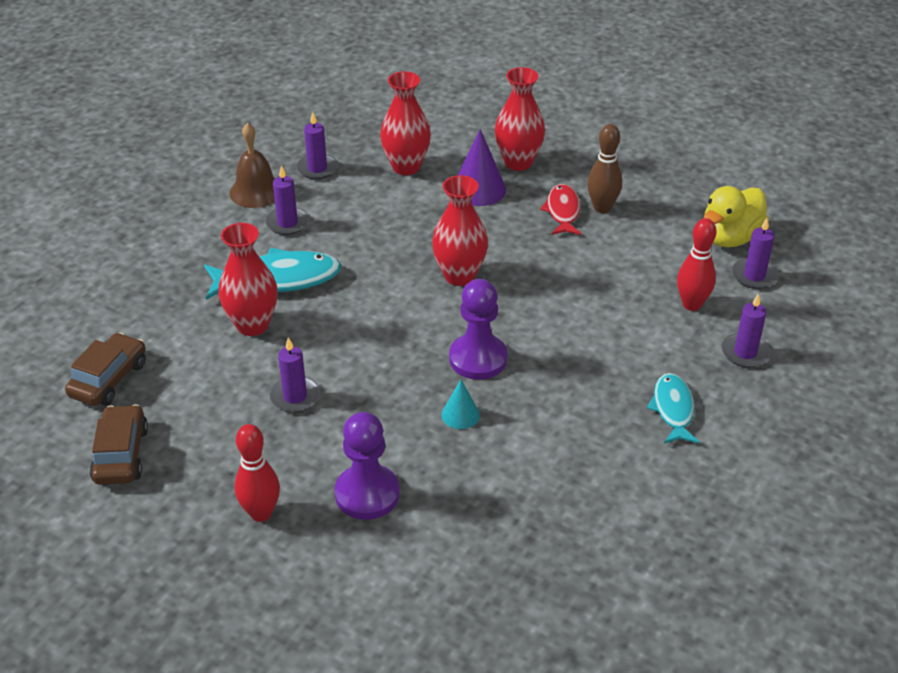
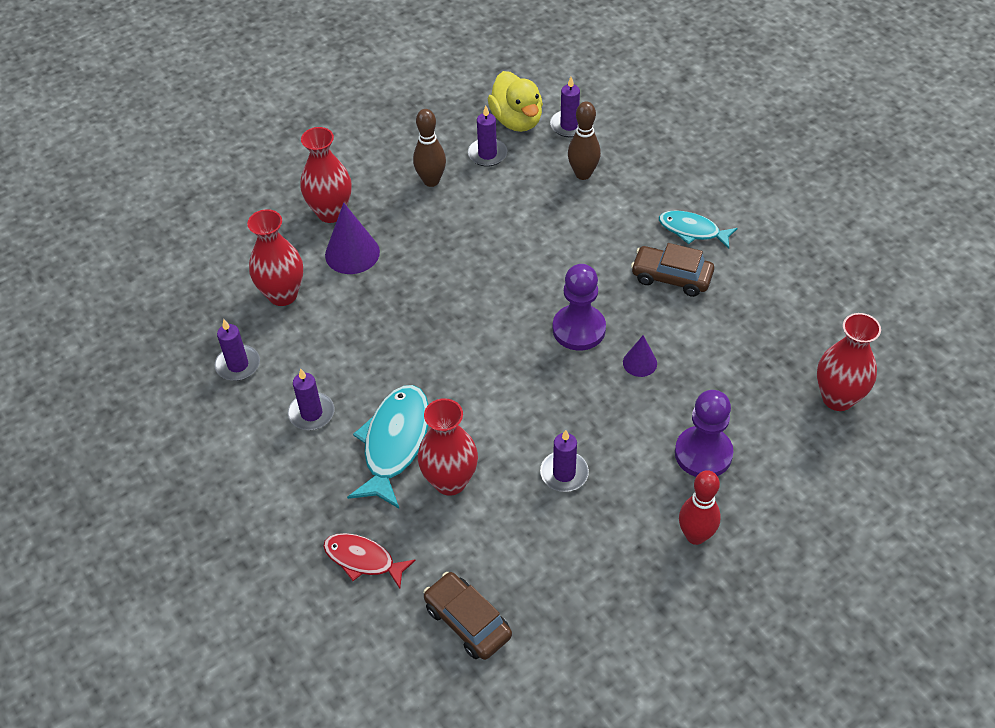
camera: 65 degrees left, 10 degrees up
brown car [90,404,148,485] -> brown car moved to [631,243,714,297]
brown bell [229,123,275,208] -> none
red vase [432,175,488,286] -> red vase moved to [817,313,881,411]
turquoise cone [441,380,480,429] -> purple cone [623,335,657,377]
red fish [540,184,581,235] -> red fish moved to [323,533,416,589]
red bowling pin [677,218,716,311] -> brown bowling pin [568,102,601,180]
purple candle [722,293,771,367] -> purple candle moved to [468,105,507,167]

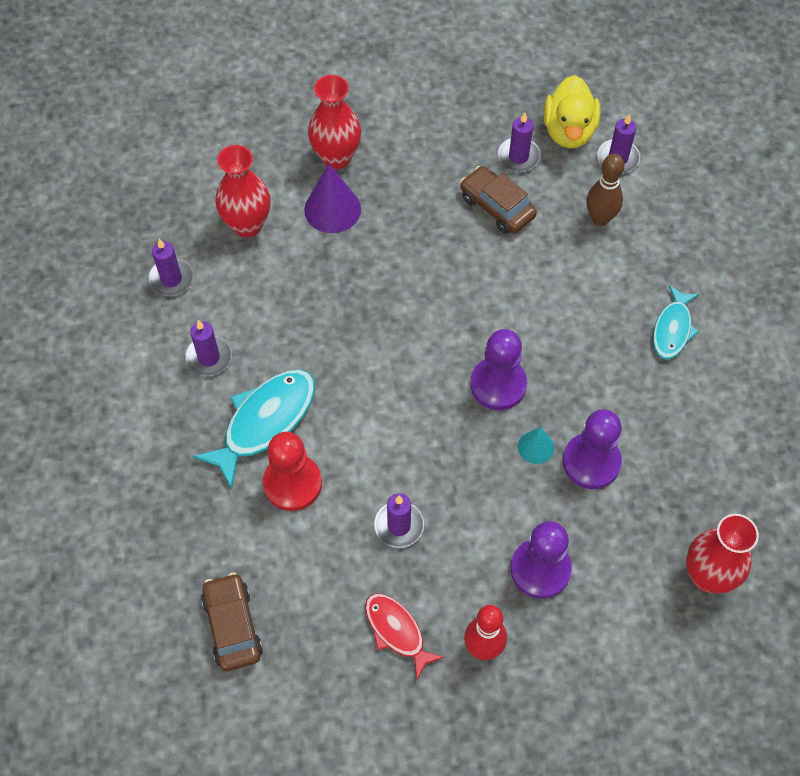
camera: 25 degrees right, 10 degrees up
red fish [323,533,416,589] -> red fish moved to [365,593,444,679]
brown bowling pin [413,109,446,187] -> none
red vase [418,398,478,496] -> red pawn [263,432,322,511]
purple cone [623,335,657,377] -> turquoise cone [518,427,554,464]
brown car [631,243,714,297] -> brown car moved to [460,166,537,234]
turquoise fish [659,210,738,249] -> turquoise fish turned 120 degrees counterclockwise [653,285,699,359]
none -> purple pawn [563,409,622,489]

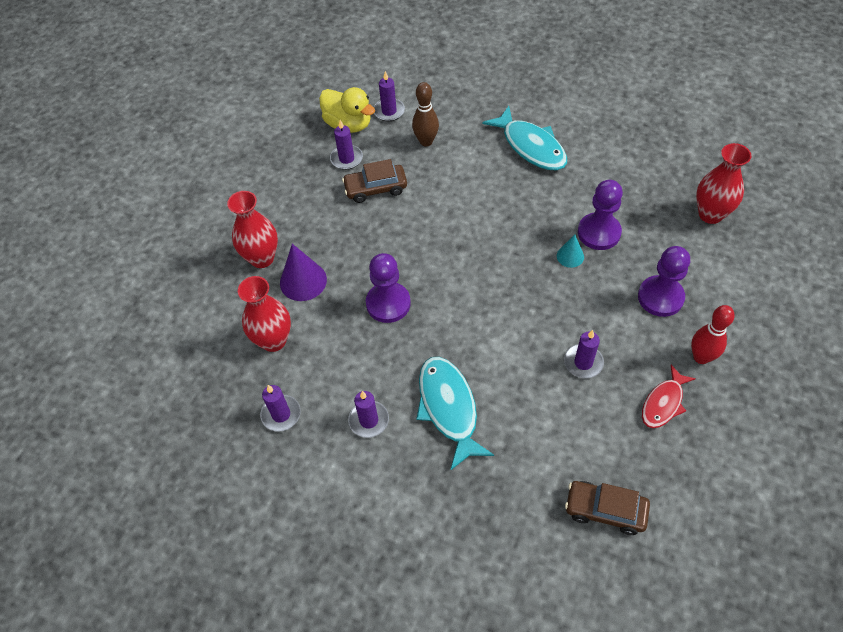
camera: 55 degrees left, 5 degrees down
red pawn [263,432,322,511] -> none
red fish [365,593,444,679] -> red fish turned 45 degrees counterclockwise [642,365,696,428]
purple pawn [470,329,527,410] -> purple pawn moved to [366,253,411,323]
turquoise fish [653,285,699,359] -> turquoise fish [482,106,567,170], size x1.61

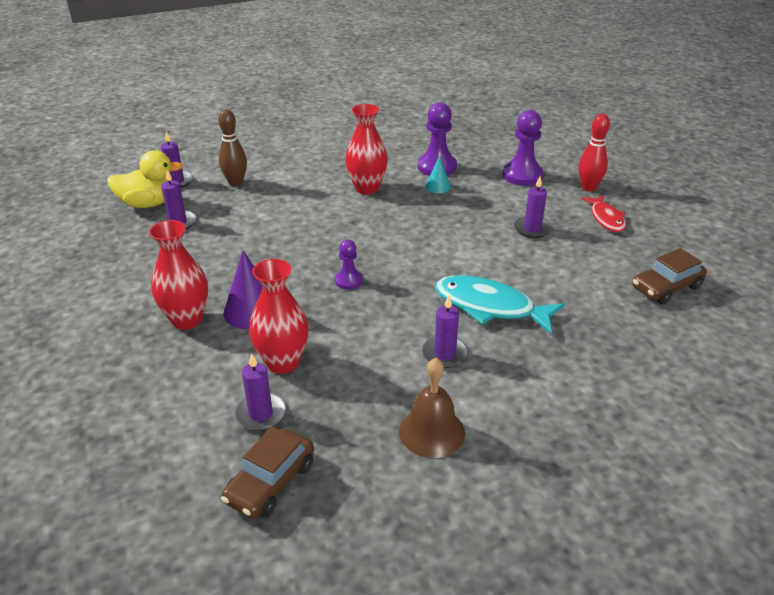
camera: 50 degrees left, 20 degrees down
purple candle [260,385,301,432] -> purple candle moved to [235,353,286,431]
brown car [342,159,407,203] -> brown car moved to [221,426,314,519]
purple pawn [366,253,411,323] -> purple pawn [335,240,363,290], size x0.57
turquoise fish [482,106,567,170] -> none
red vase [696,143,752,224] -> red vase moved to [345,104,388,195]
none -> brown bell [399,358,465,458]

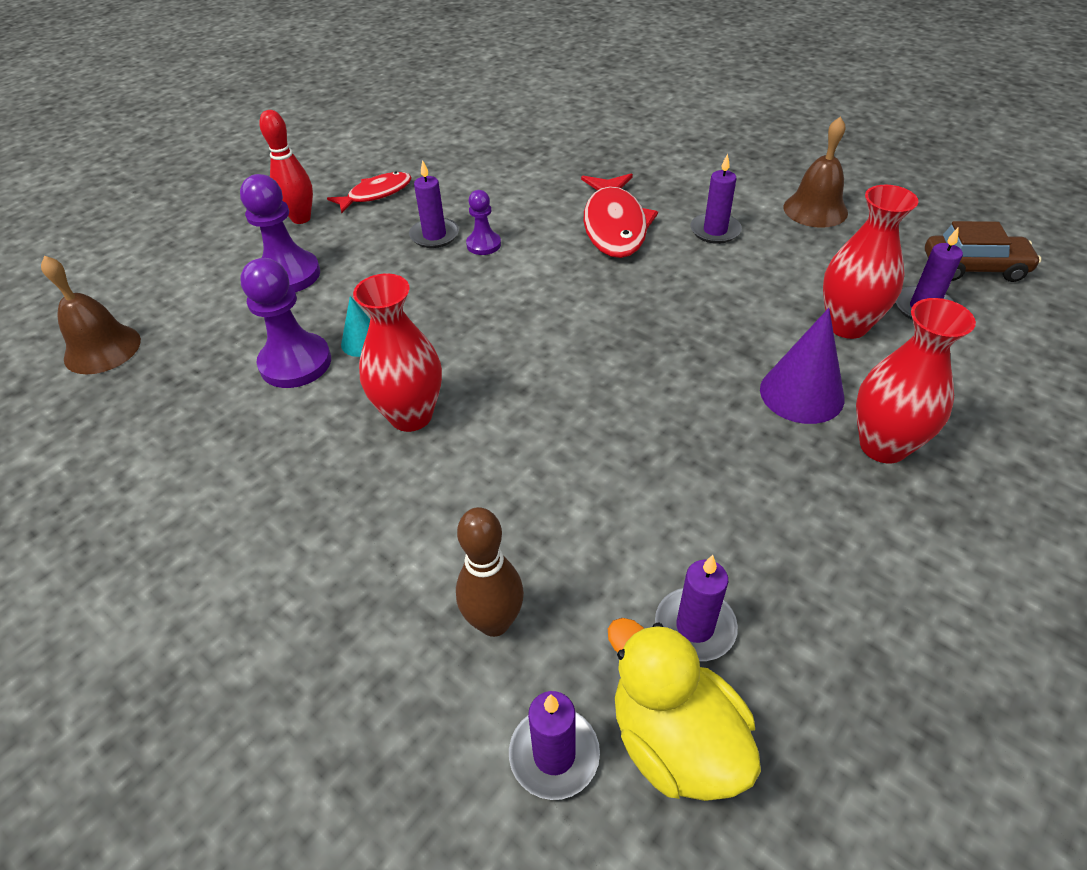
camera: 115 degrees left, 10 degrees up
purple pawn [335,240,363,290] -> purple pawn moved to [466,190,501,255]
turquoise fish [435,275,565,335] -> red fish [581,173,658,258]
brown car [632,248,707,305] -> none
none -> brown bell [41,256,141,374]

